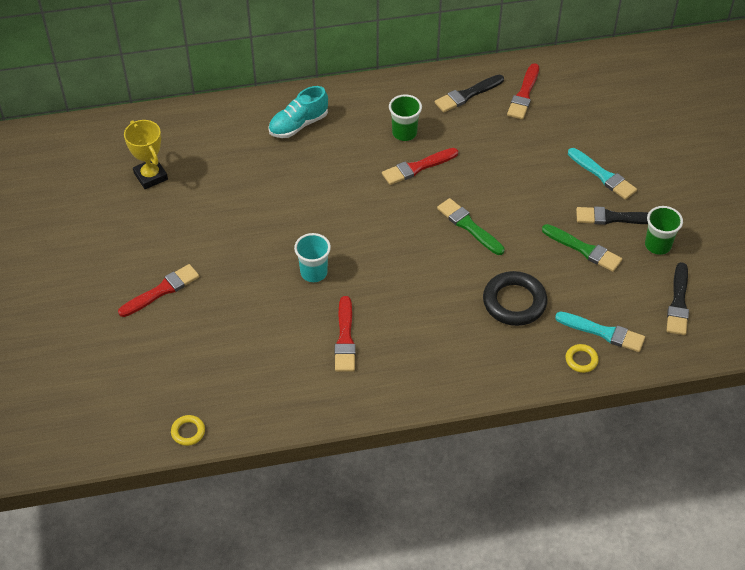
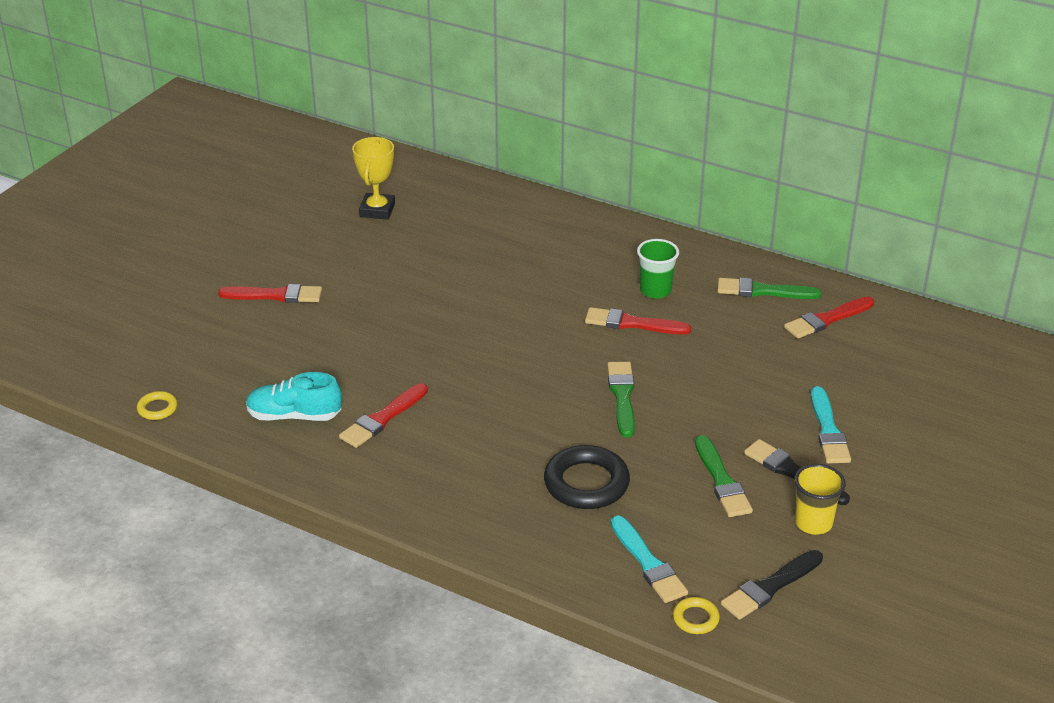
camera: 40 degrees right, 15 degrees down
turquoise shoe [268,86,328,138] -> turquoise shoe moved to [246,372,342,421]
turquoise cup [294,233,331,282] -> none
black brush [435,75,504,112] -> green brush [717,278,821,299]
yellow ring [566,344,599,373] -> yellow ring moved to [673,597,720,634]
green cup [645,206,683,255] -> yellow cup [794,464,846,535]

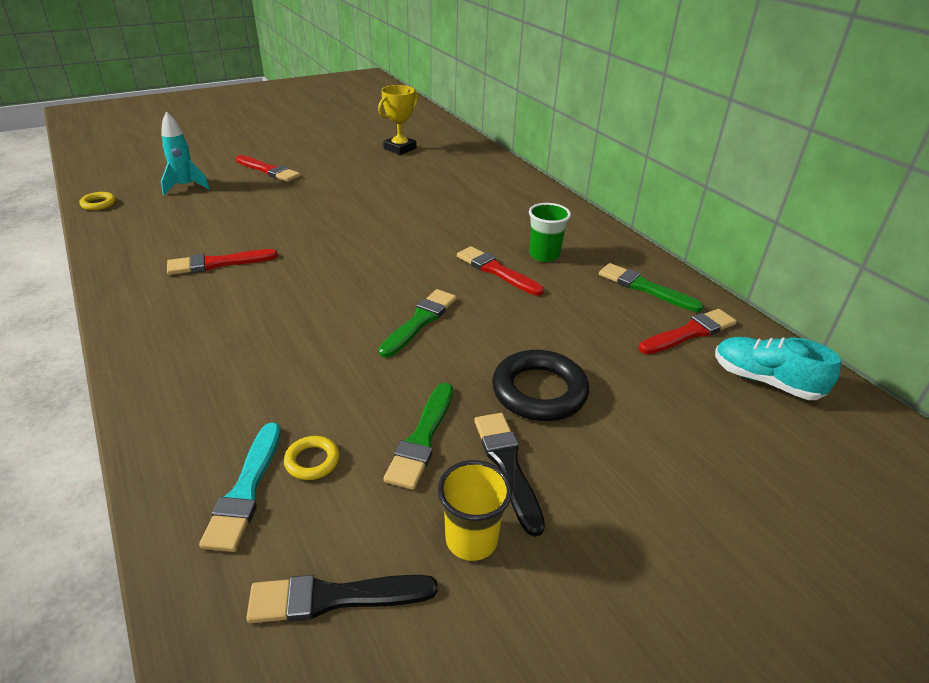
camera: 30 degrees right, 0 degrees up
turquoise shoe [246,372,342,421] -> turquoise shoe moved to [715,337,841,400]
black ring [544,445,630,509] -> black ring moved to [492,350,589,421]
yellow ring [673,597,720,634] -> yellow ring moved to [284,436,340,480]
red brush [784,296,874,338] -> red brush turned 150 degrees clockwise [639,309,737,354]
turquoise brush [811,386,851,463] -> none
none -> turquoise rocket [161,111,210,195]

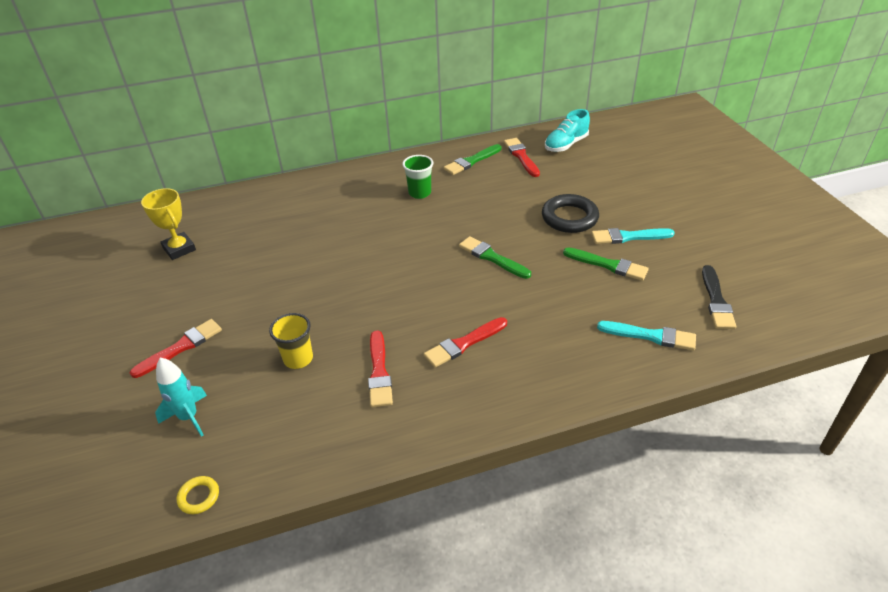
camera: 75 degrees left, 5 degrees up
yellow ring [284,436,340,480] -> none
yellow cup [438,460,512,561] -> yellow cup moved to [269,313,313,369]
red brush [457,246,544,296] -> red brush moved to [424,317,507,368]
black brush [474,413,545,537] -> turquoise brush [591,228,675,244]

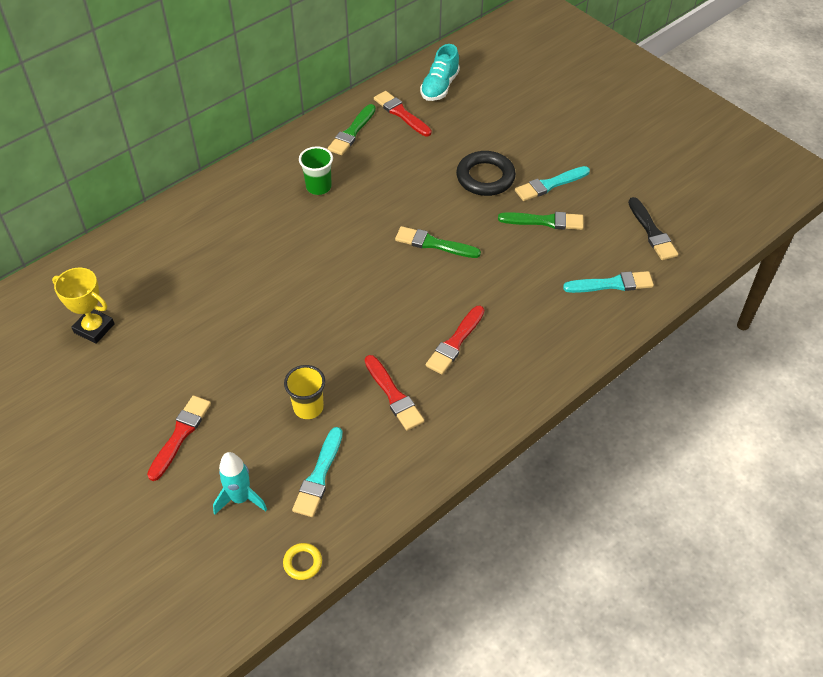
camera: 25 degrees left, 10 degrees up
none -> turquoise brush [292,427,343,517]

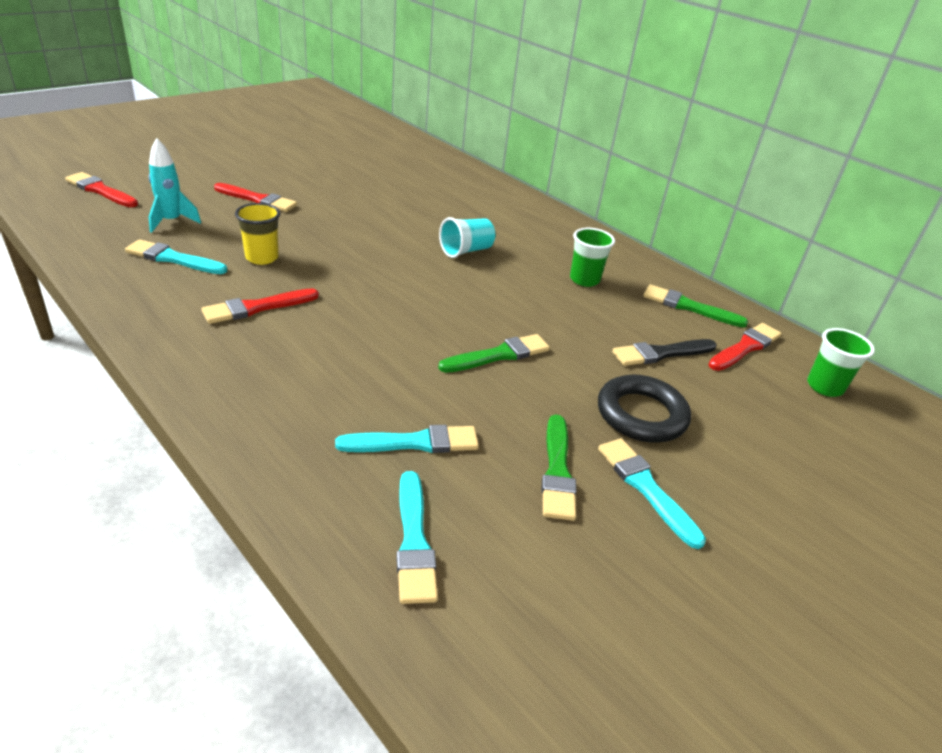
camera: 85 degrees right, 15 degrees down
yellow trophy [52,267,115,344] -> none
yellow ring [283,543,322,580] -> none
green brush [395,226,481,258] -> green brush turned 45 degrees clockwise [438,334,550,373]
turquoise shoe [420,44,460,101] -> green cup [807,328,875,397]
red brush [426,306,484,374] -> red brush moved to [65,172,138,207]
black brush [628,197,678,260] -> black brush moved to [612,339,717,366]
none -> turquoise brush [335,425,479,453]
none -> turquoise cup [439,217,495,258]

